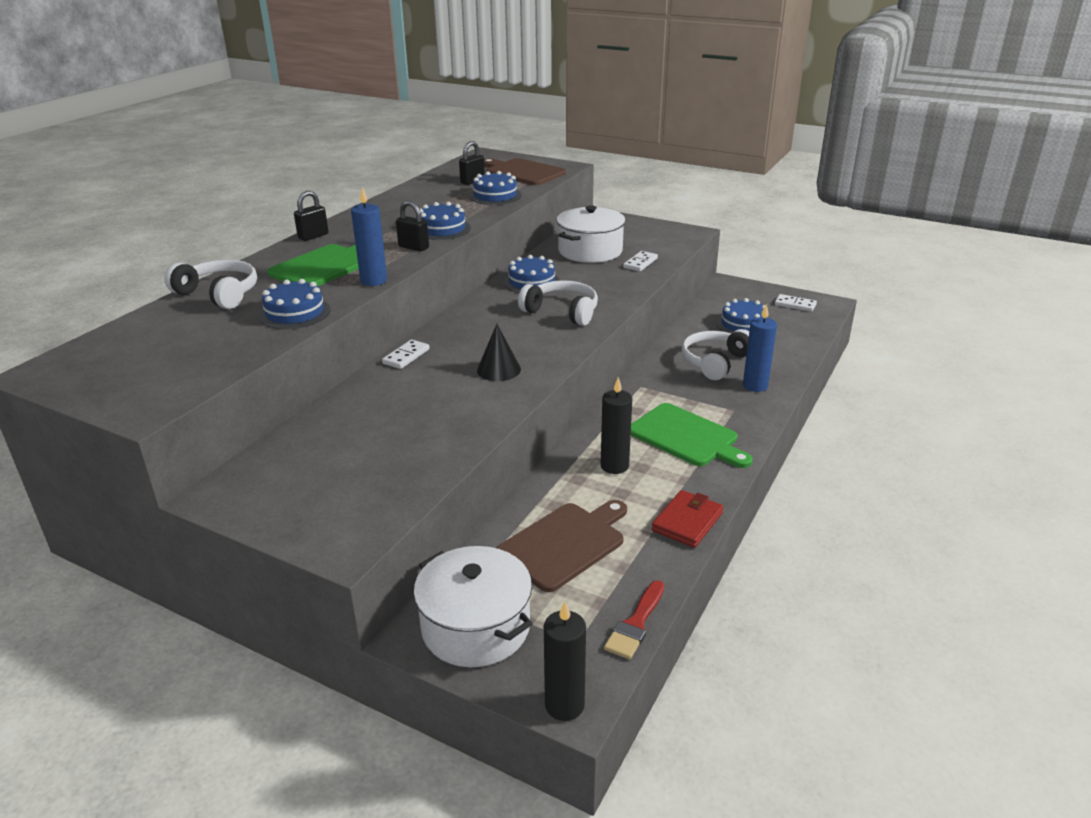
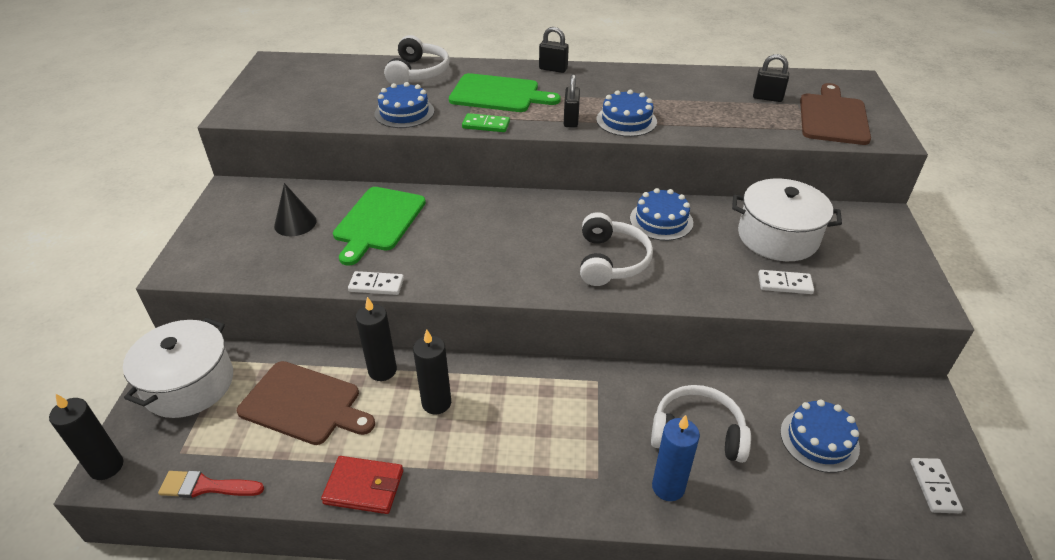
camera: 65 degrees right, 10 degrees up
blue candle [351,187,387,286] -> green domino [462,113,510,132]
white domino [382,339,430,369] -> white domino moved to [348,271,404,295]
blue cake [469,171,522,205] -> none
black cone [477,324,521,381] -> black cone moved to [274,183,317,236]
green cutting board [631,403,753,468] -> green cutting board moved to [333,187,426,266]
none -> black candle [356,297,397,381]

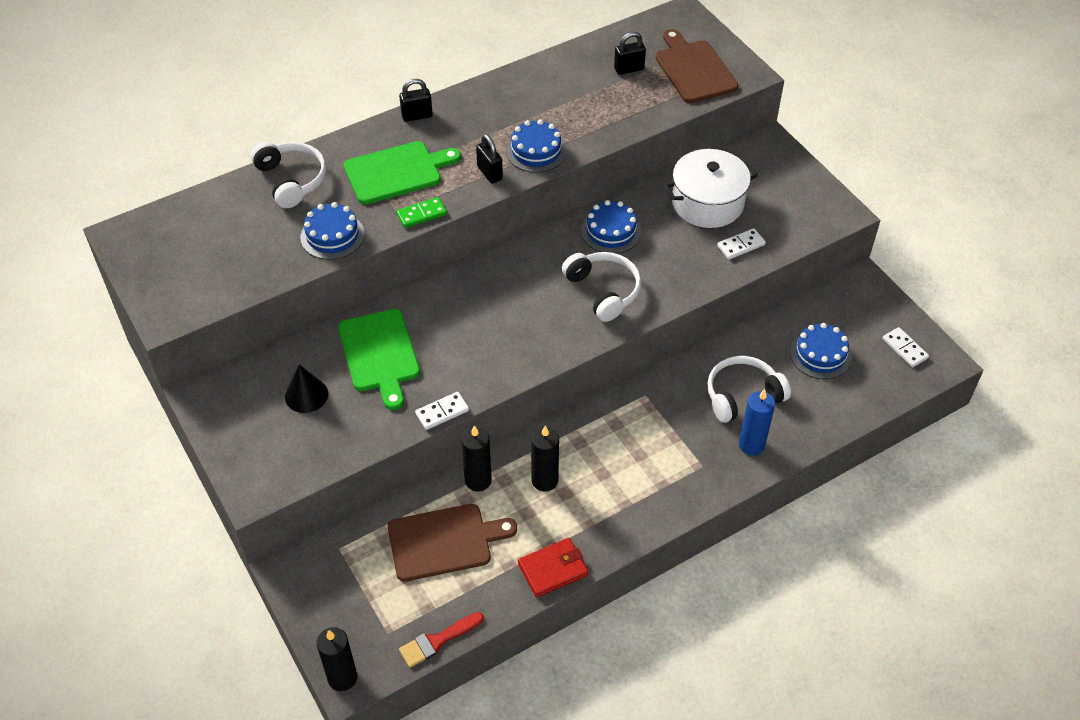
camera: 35 degrees left, 10 degrees up
white pot [123,318,233,418] -> none

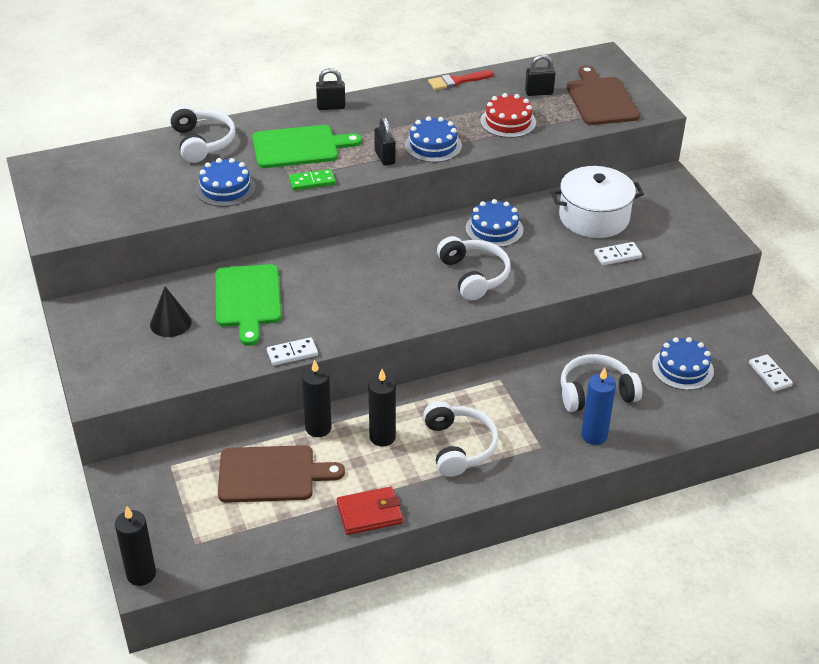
camera: 10 degrees right, 10 degrees down
red brush [399,612,484,668] -> red brush moved to [428,70,494,90]
none -> white headphones [423,401,499,477]
none -> red cake [480,93,536,138]

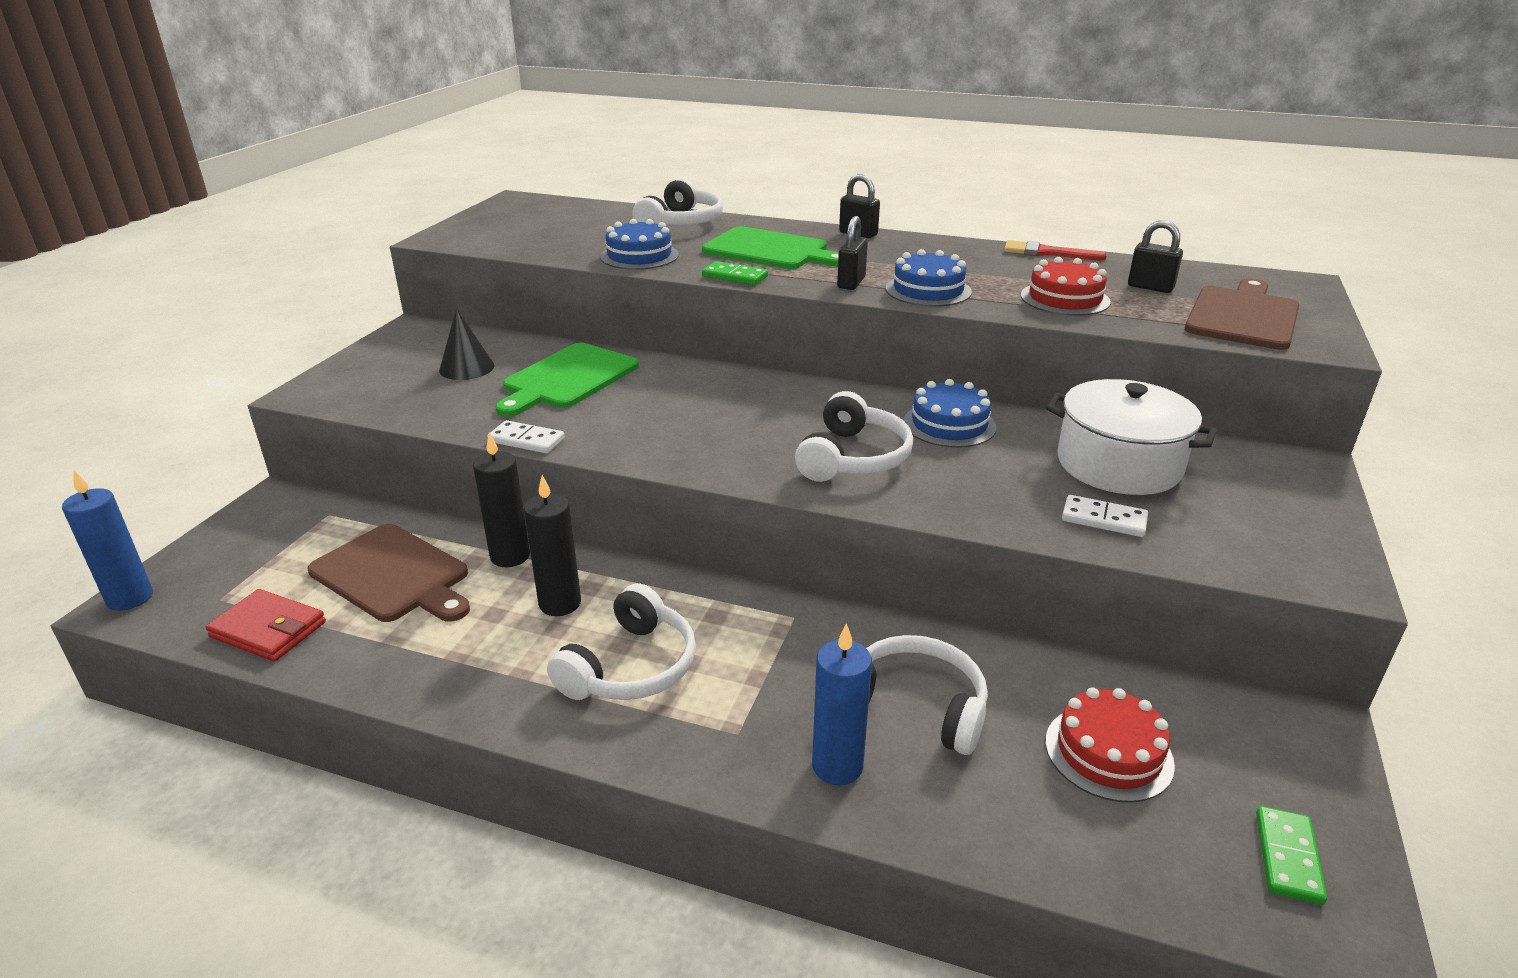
camera: 40 degrees right, 10 degrees down
black candle [115,506,156,586] -> blue candle [62,470,153,611]
red wallet [337,487,403,535] -> red wallet moved to [206,589,326,662]
blue cake [652,337,714,390] -> red cake [1045,687,1175,803]
white domino [749,354,793,391] -> green domino [1256,806,1327,905]

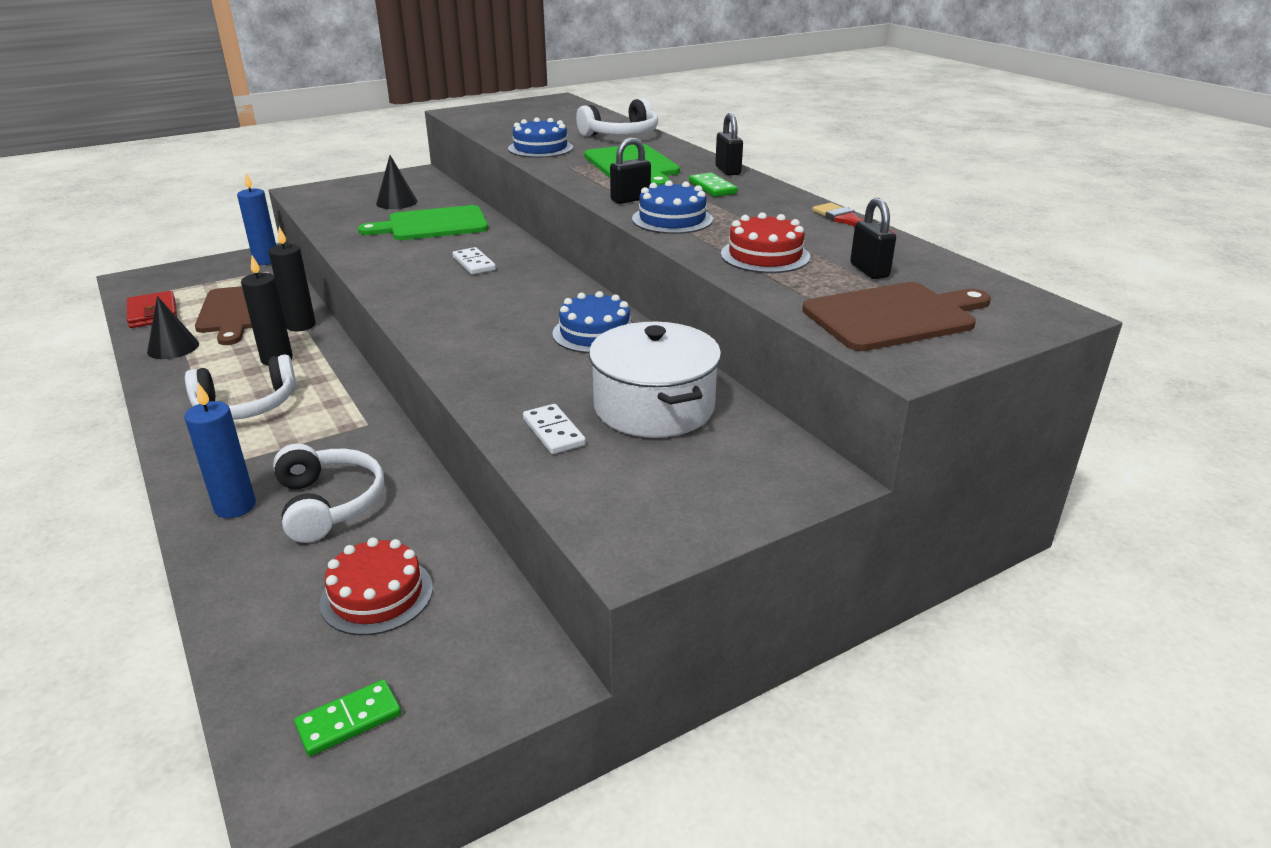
camera: 40 degrees right, 0 degrees up
blue candle [62,470,153,611] -> blue candle moved to [237,173,276,265]
white domino [487,420,565,453] -> white domino moved to [452,247,496,275]
green domino [702,261,768,285] -> green domino moved to [689,173,738,197]
white headphones [795,391,913,482] -> none
none -> black cone [147,296,199,359]

